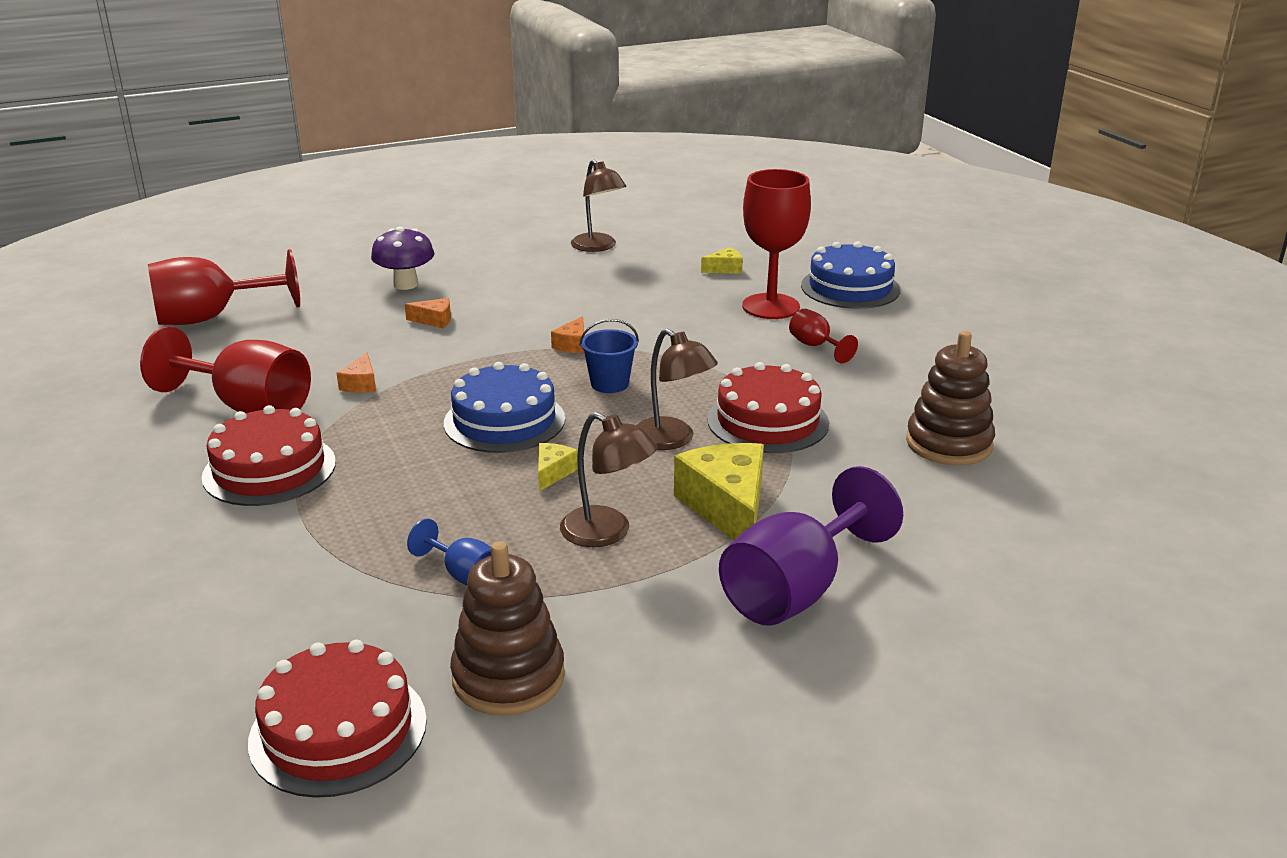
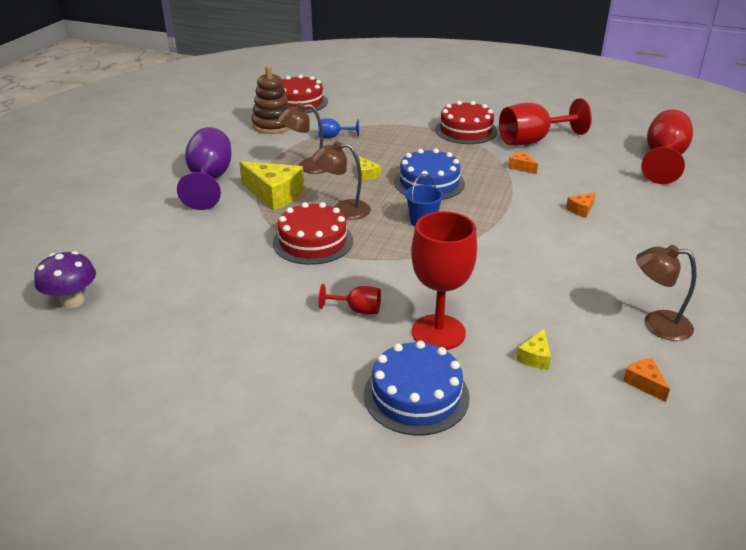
camera: 135 degrees right, 5 degrees up
purple mushroom [371,226,435,290] -> purple mushroom moved to [34,251,96,308]
orange cheese [551,316,584,353] -> orange cheese moved to [623,358,670,402]
brown stacking toy [906,331,995,465] -> none

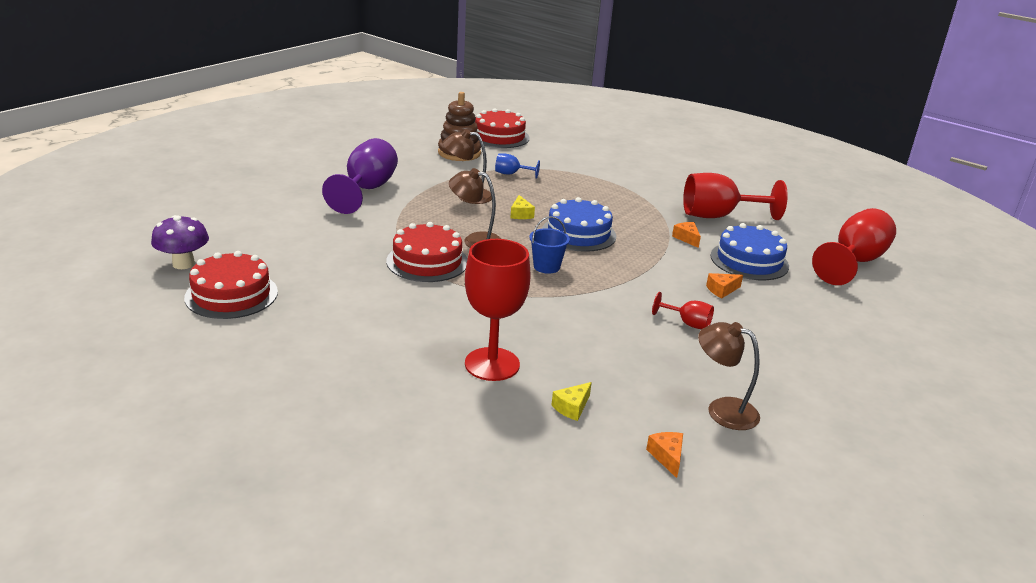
camera: 15 degrees right, 5 degrees down
yellow cheese [239,161,304,211] -> none
red goblet [319,284,381,314] -> red goblet moved to [652,292,714,329]
blue cake [364,341,470,436] -> blue cake moved to [710,223,789,280]
red cake [435,101,498,144] -> red cake moved to [184,251,278,319]

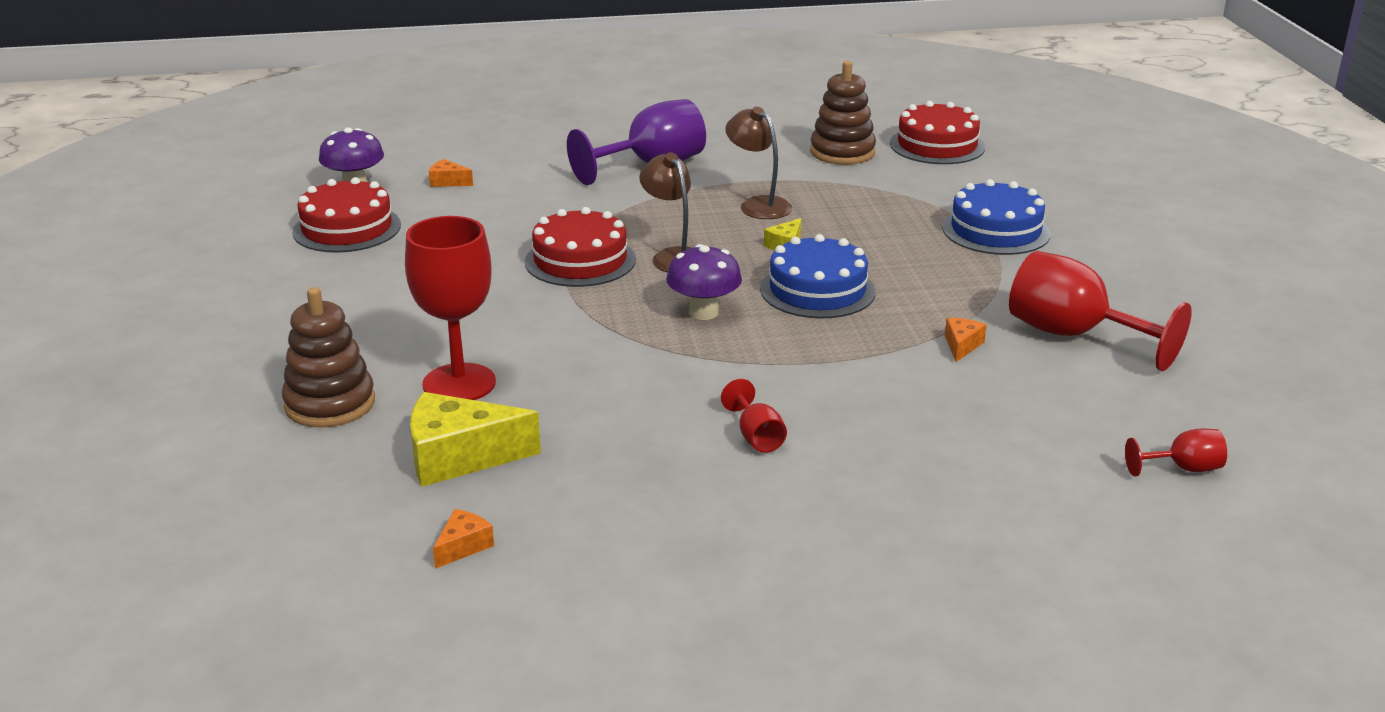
camera: 45 degrees right, 0 degrees up
blue goblet [495,153,540,179] -> none
blue bucket [529,216,570,274] -> purple mushroom [666,244,742,320]
yellow cheese [552,382,592,421] -> yellow cheese [410,392,541,487], size x2.10
brown lamp [698,322,760,430] -> none
orange cheese [706,273,743,299] -> orange cheese moved to [429,159,473,187]
blue cake [710,223,789,280] -> blue cake moved to [942,179,1051,255]
red goblet [812,208,896,285] -> red goblet [1125,428,1227,477], size x0.48
none -> brown stacking toy [282,287,375,428]

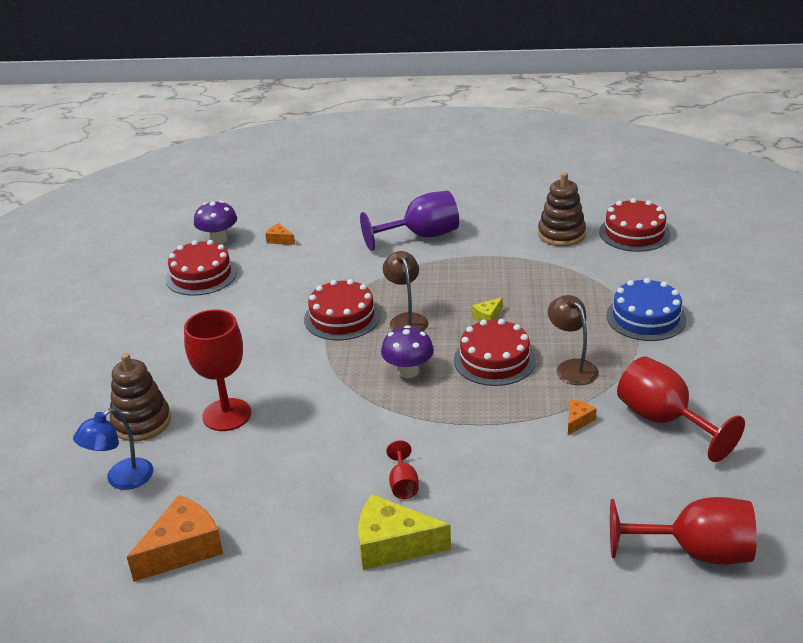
camera: 15 degrees right, 5 degrees up
yellow cheese [410,392,541,487] -> yellow cheese moved to [358,494,451,570]
orange cheese [433,509,494,569] -> orange cheese [127,495,223,582], size x2.10
brown lamp [725,106,792,219] -> brown lamp moved to [548,295,599,385]
blue cake [760,234,876,318] -> red cake [454,319,536,386]
red goblet [1125,428,1227,477] -> red goblet [610,497,757,565], size x2.07
none -> blue lamp [73,408,153,490]

